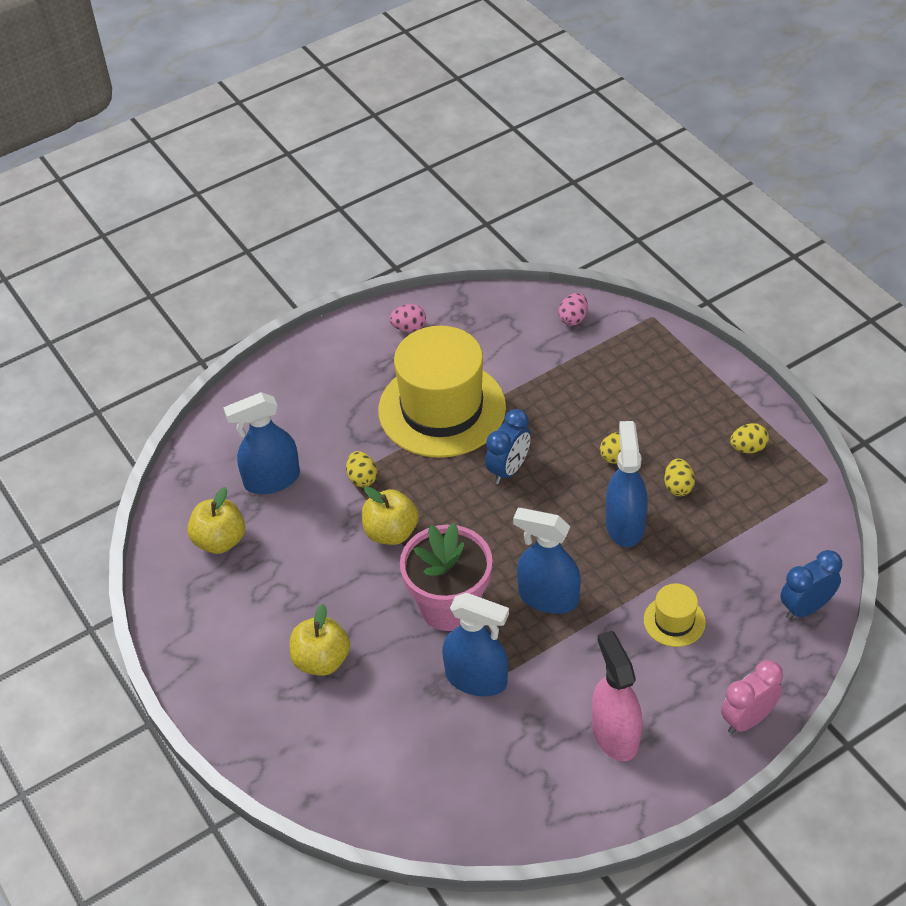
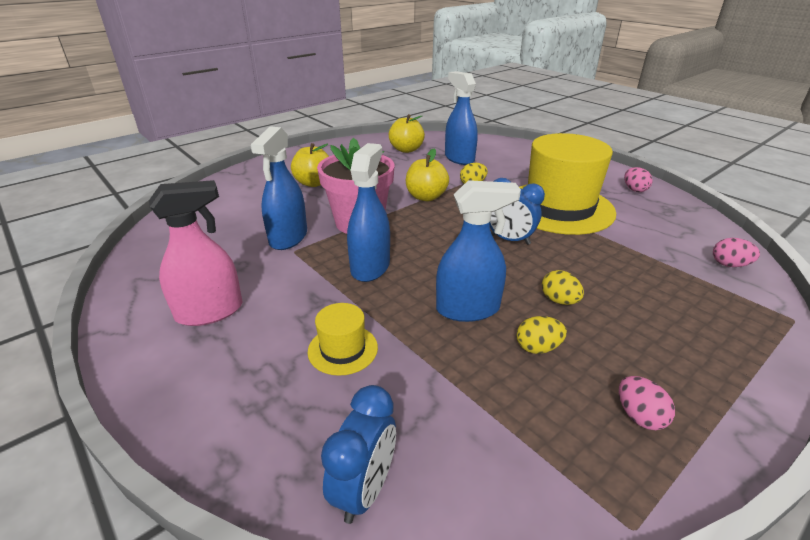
camera: 80 degrees right, 15 degrees down
pink clock [721,660,783,734] -> none
yellow egg [730,423,769,453] -> pink egg [619,376,675,430]
blue clock [780,550,842,620] -> blue clock turned 60 degrees clockwise [321,385,396,524]

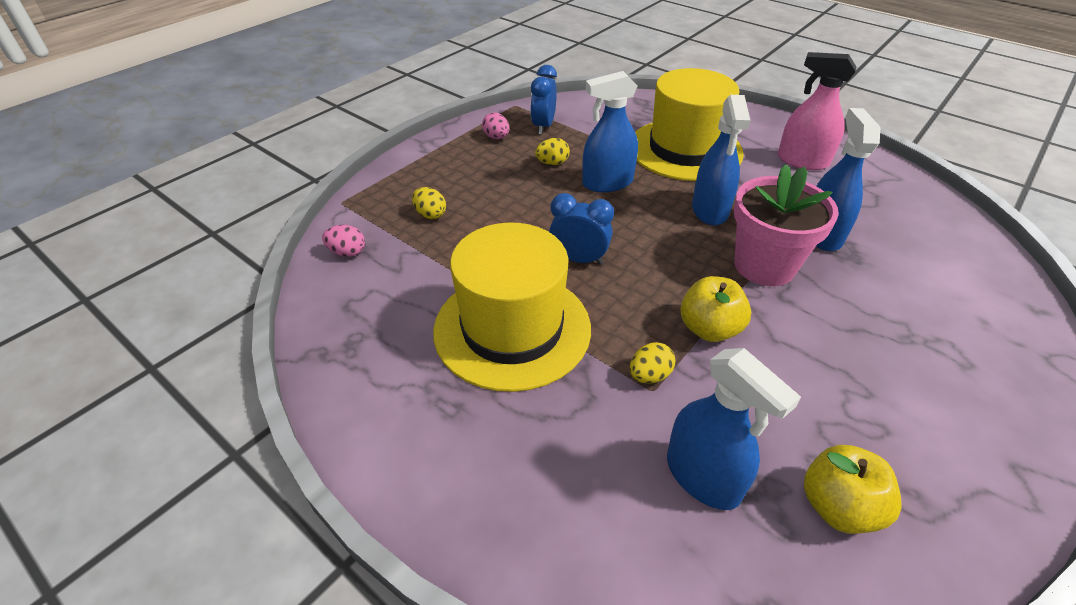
camera: 170 degrees right, 10 degrees up
pink spray bottle [149,180,242,326] -> pink spray bottle turned 60 degrees clockwise [778,52,856,170]
yellow apple [291,143,329,187] -> none
yellow hat [308,303,378,376] -> yellow hat [635,68,744,181], size x2.33
blue clock [321,385,396,524] -> blue clock moved to [530,65,557,135]
yellow egg [542,270,584,305] -> yellow egg moved to [412,187,446,219]
pink egg [624,167,653,192] -> none

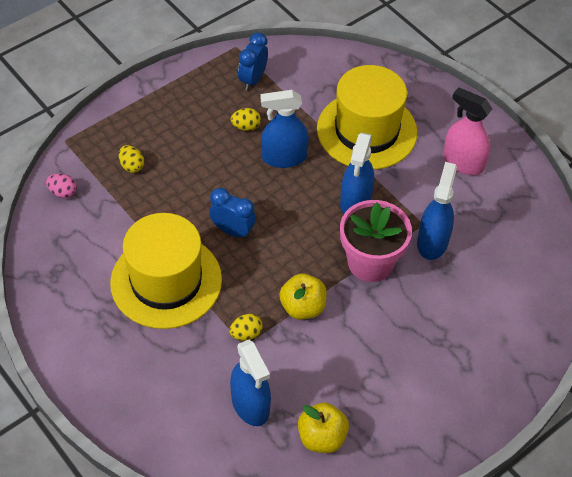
camera: 10 degrees right, 10 degrees up
pink egg [482,112,509,139] -> none

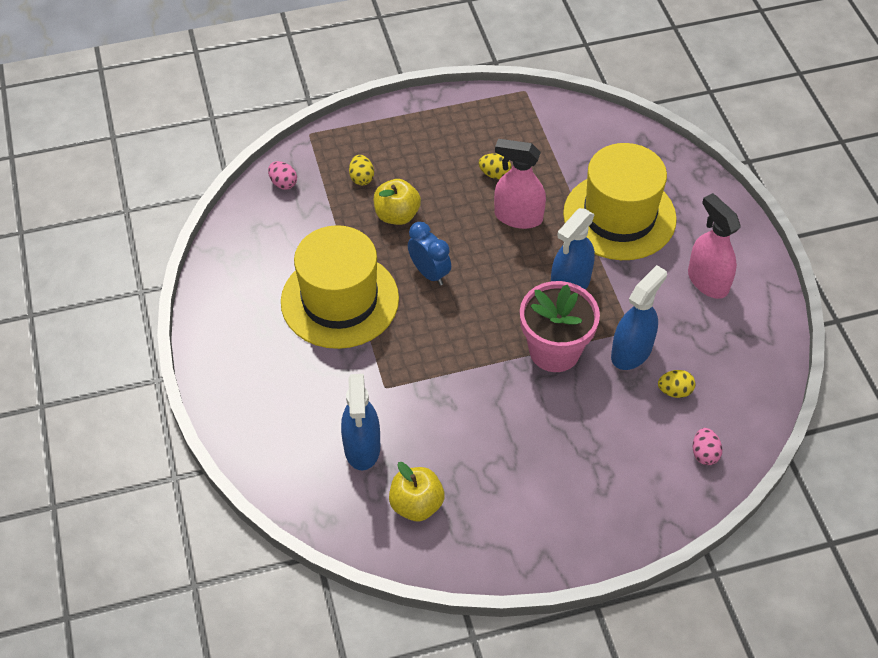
camera: 25 degrees right, 0 degrees up
yellow egg [229,314,263,341] -> yellow egg moved to [658,370,695,398]
blue clock [238,32,268,91] -> none
blue spray bottle [261,90,309,168] -> pink spray bottle [494,139,546,229]
yellow apple [279,274,327,320] -> yellow apple moved to [374,179,421,225]
none -> pink egg [693,428,722,465]

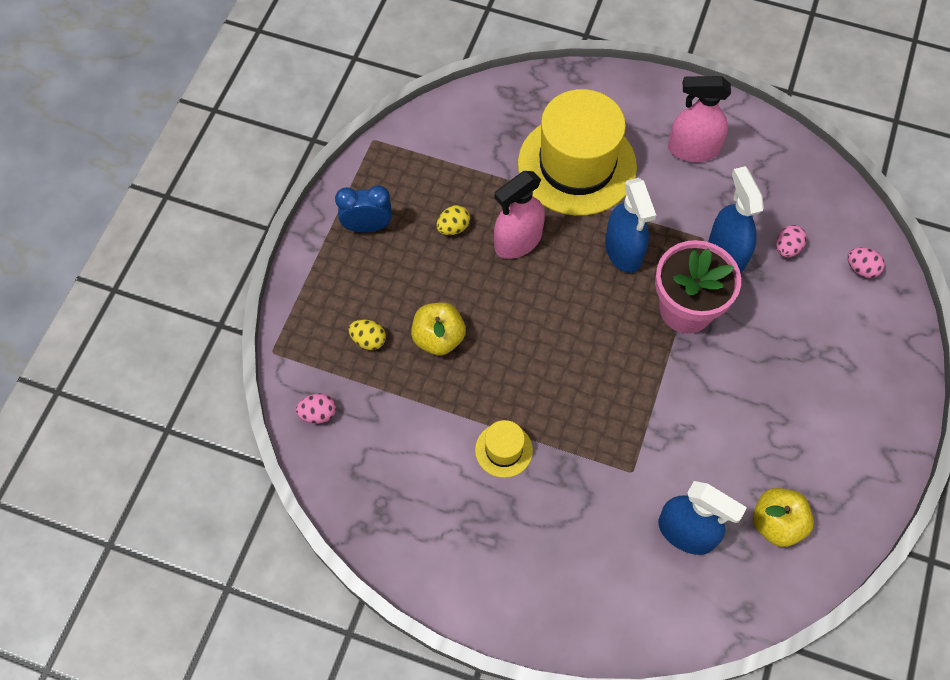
camera: 55 degrees left, 10 degrees up
yellow hat [281,225,399,349] -> yellow hat [475,420,533,478], size x0.43
blue clock [408,222,451,286] -> blue clock moved to [335,185,392,233]
yellow egg [658,370,695,398] -> pink egg [776,225,807,258]

